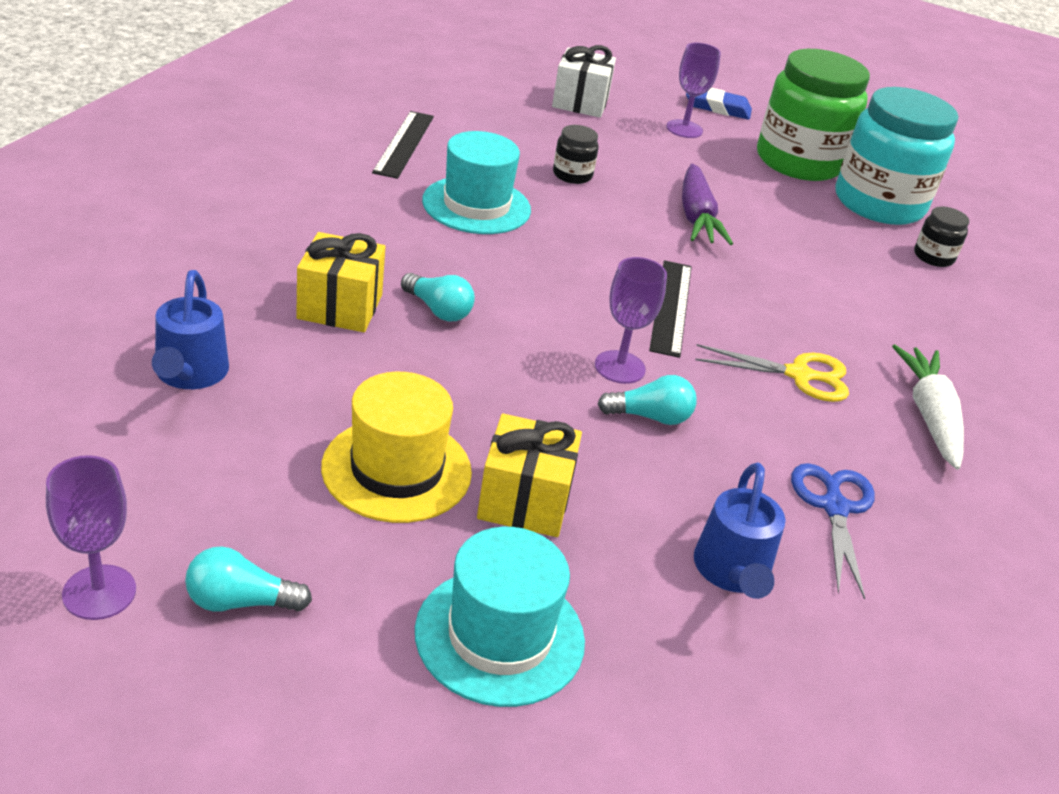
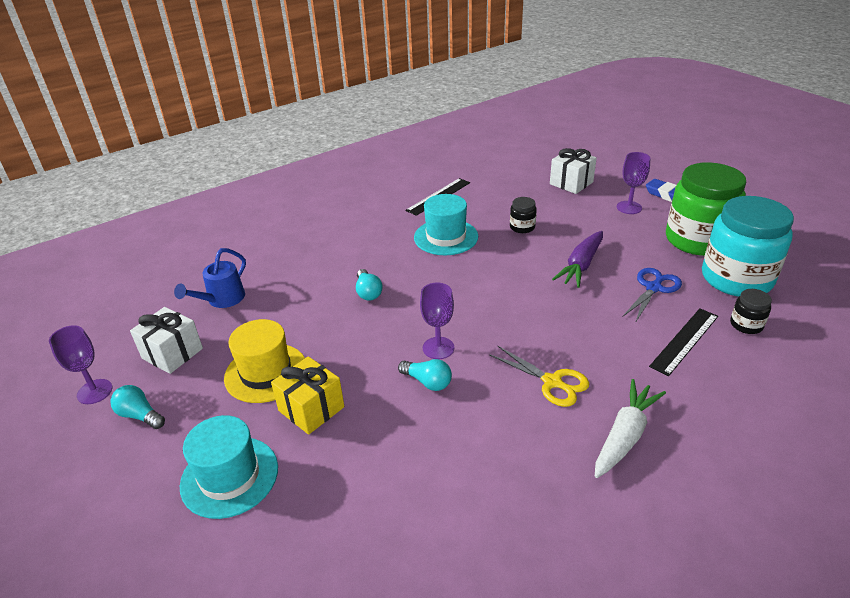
camera: 40 degrees right, 0 degrees up
yellow gift [296,232,385,332] -> none
black ruler [649,260,692,358] -> black ruler moved to [649,308,718,376]
blue watering can [694,462,785,599] -> none
blue scissors [791,463,875,600] -> blue scissors moved to [623,268,682,323]
none -> white gift [130,307,203,374]

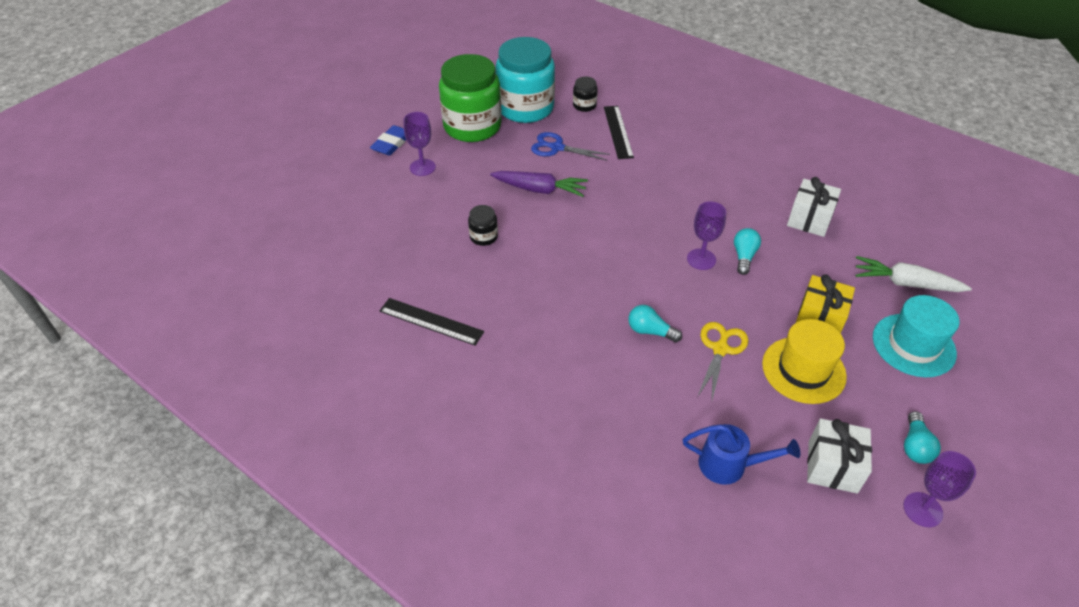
camera: 110 degrees left, 10 degrees up
turquoise light bulb [356,269,382,301] -> turquoise light bulb turned 120 degrees counterclockwise [628,305,682,342]
turquoise hat [414,194,478,255] -> none
yellow scissors [489,346,589,407] -> yellow scissors moved to [698,322,748,400]
white gift [550,148,597,194] -> white gift moved to [787,177,841,237]
white carrot [595,379,666,478] -> white carrot moved to [855,256,972,292]
black ruler [649,308,718,376] -> black ruler turned 60 degrees clockwise [604,106,634,159]

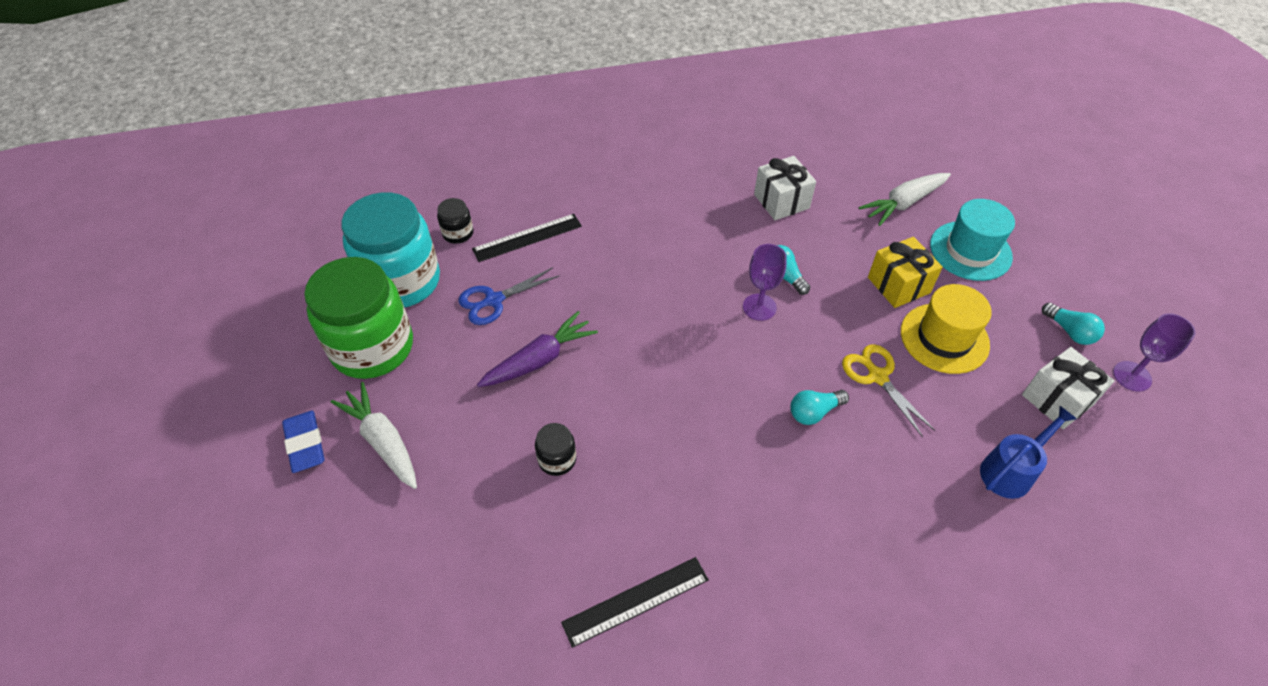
camera: 50 degrees left, 5 degrees up
purple goblet [404,112,436,176] -> white carrot [331,382,417,489]
black ruler [604,106,634,159] -> black ruler turned 60 degrees counterclockwise [472,214,582,262]

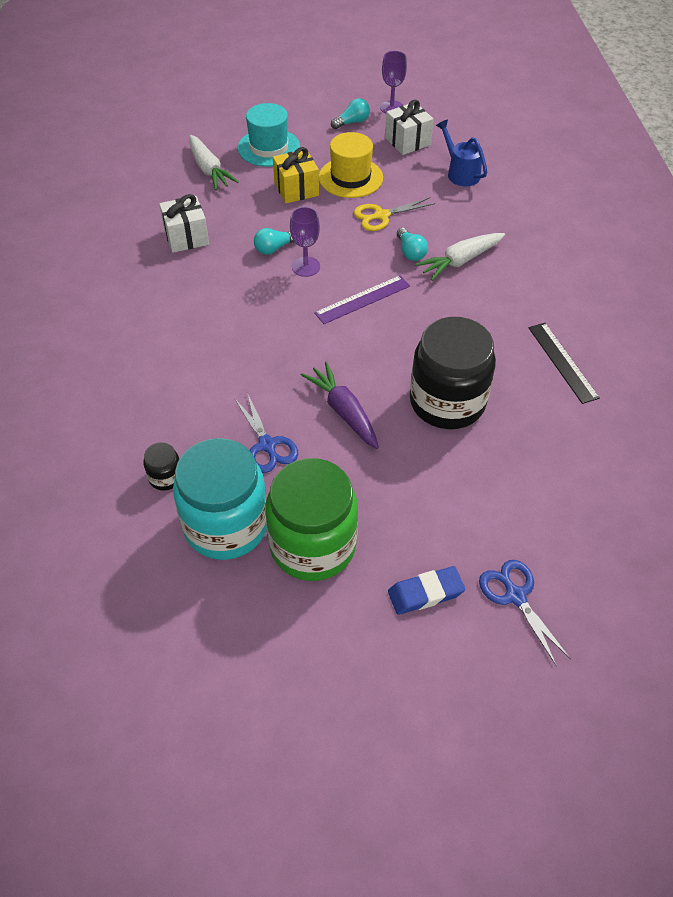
camera: 85 degrees left, 0 degrees up
white carrot [331,382,417,489] -> white carrot moved to [415,233,505,281]
black ruler [472,214,582,262] -> none
black jar [535,423,576,476] -> black jar [410,317,496,429], size x2.38
none -> purple ruler [314,275,410,324]
none -> blue scissors [479,560,571,666]

